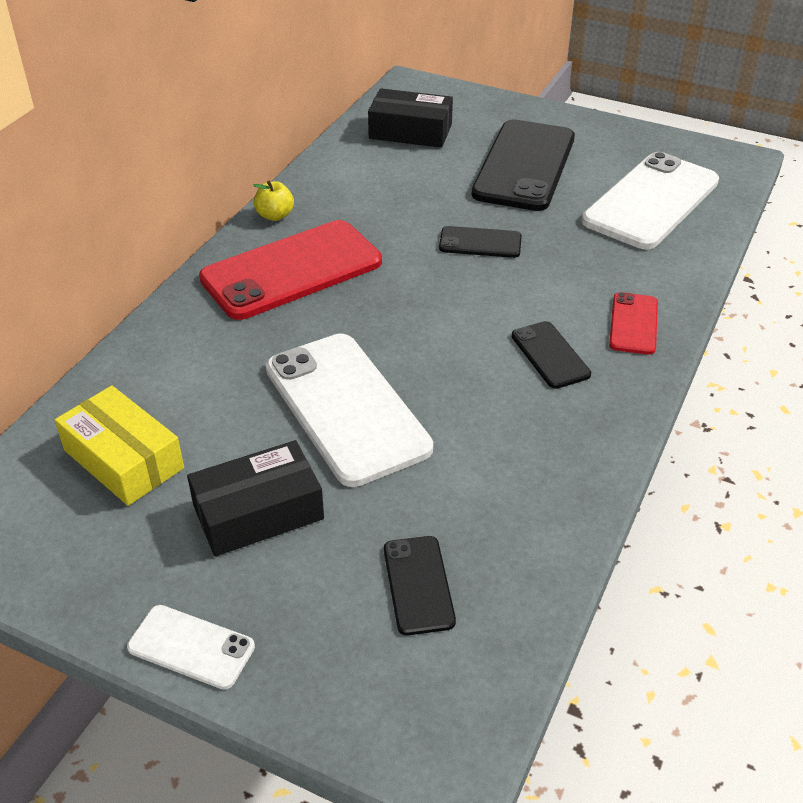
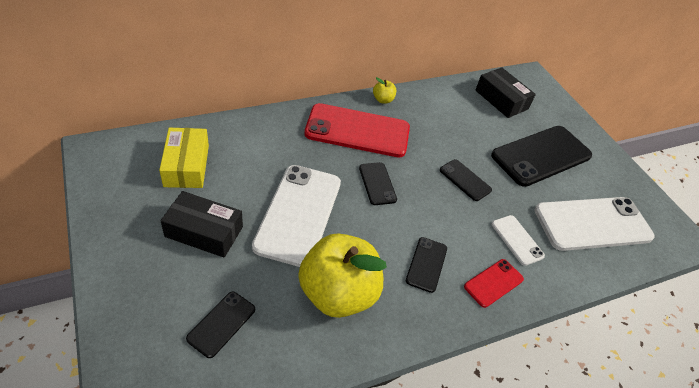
camera: 35 degrees right, 5 degrees up
white phone [127,605,255,689] -> white phone moved to [492,215,545,266]
none -> yellow apple [298,233,387,318]
none -> black phone [359,162,397,205]

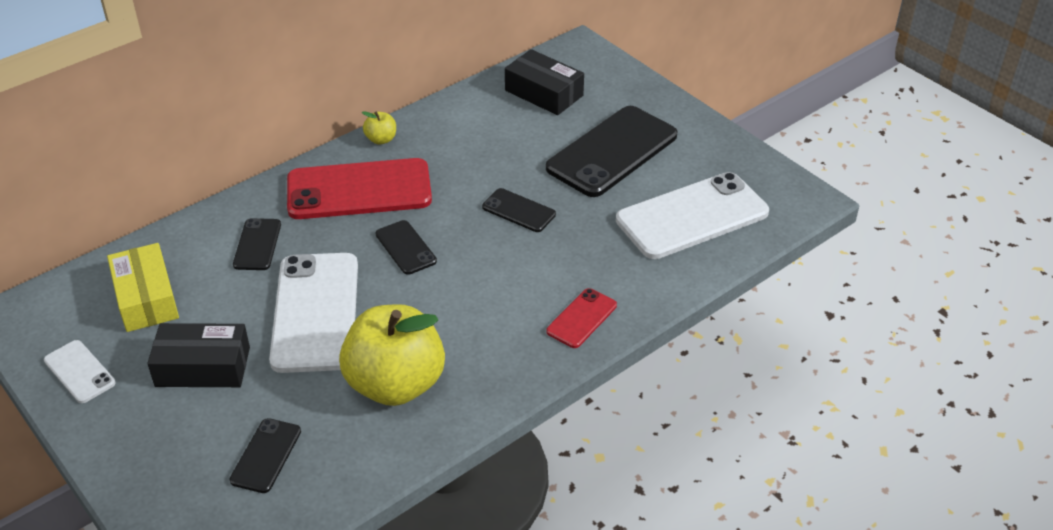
camera: 10 degrees left, 5 degrees down
black phone [406,237,447,293] -> black phone moved to [233,218,281,270]
white phone [492,215,545,266] -> white phone moved to [44,340,116,403]

